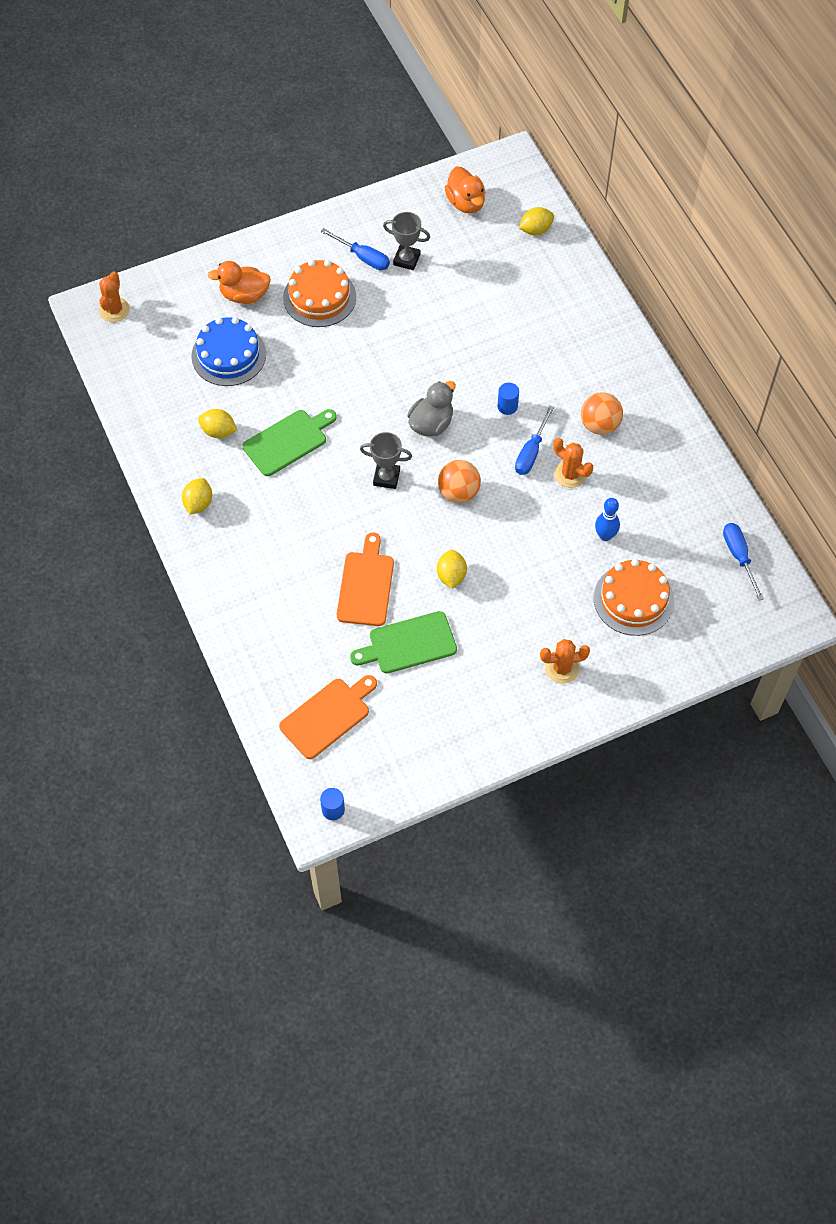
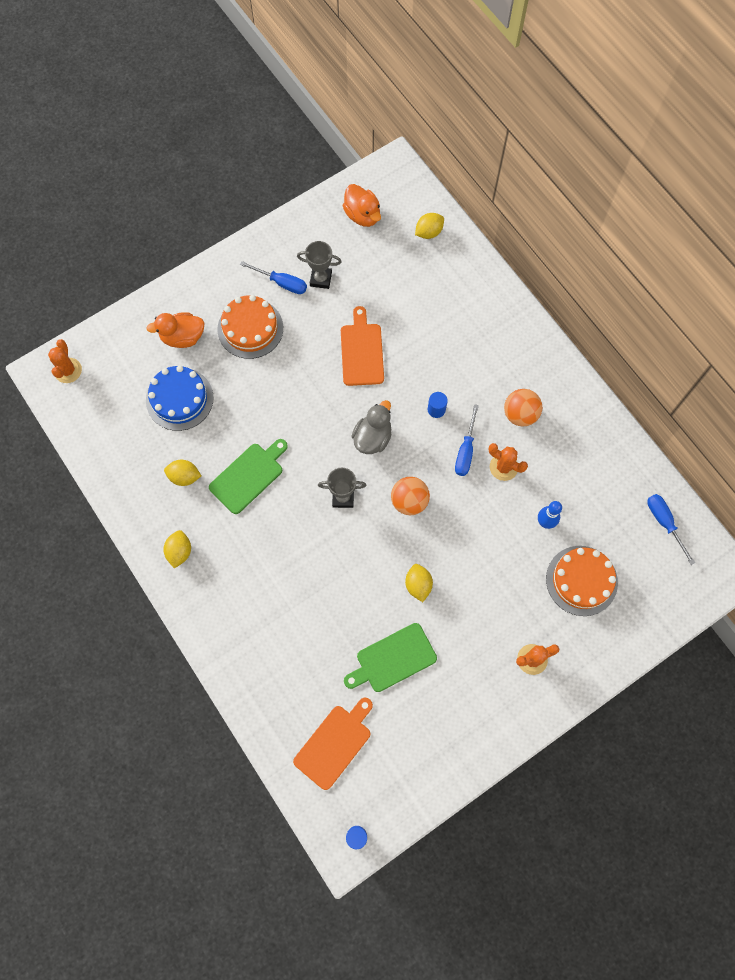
camera: 10 degrees left, 10 degrees up
orange cutting board [337,533,394,626] -> orange cutting board moved to [341,306,384,386]

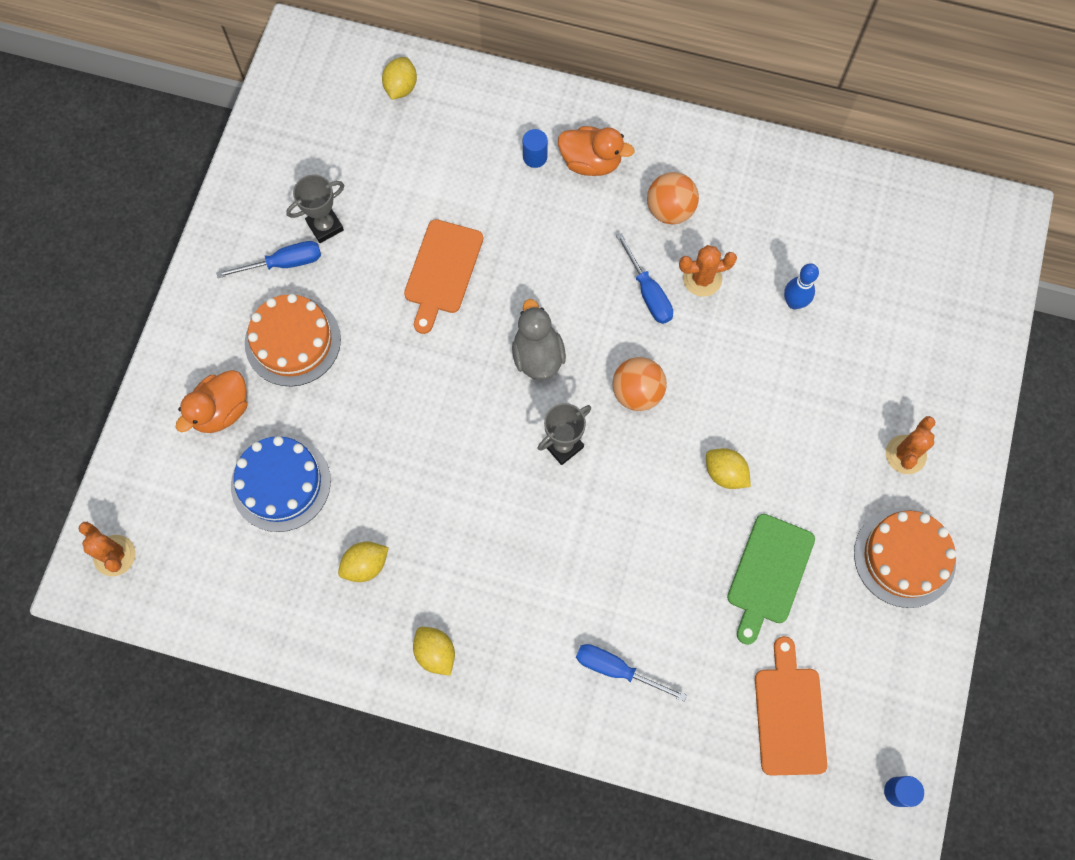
camera: 40 degrees left, 0 degrees up
green cutting board [209,439,288,514] -> none
orange cutting board [341,306,384,386] -> orange cutting board turned 120 degrees counterclockwise [404,219,483,334]
orange duck [343,184,381,227] -> orange duck moved to [558,126,634,176]
blue cylinder [428,392,448,418] -> blue cylinder moved to [523,129,548,168]
orange cake [546,546,618,616] -> orange cake moved to [854,508,956,608]
blue screwdriver [647,494,695,565] -> blue screwdriver moved to [576,644,687,702]

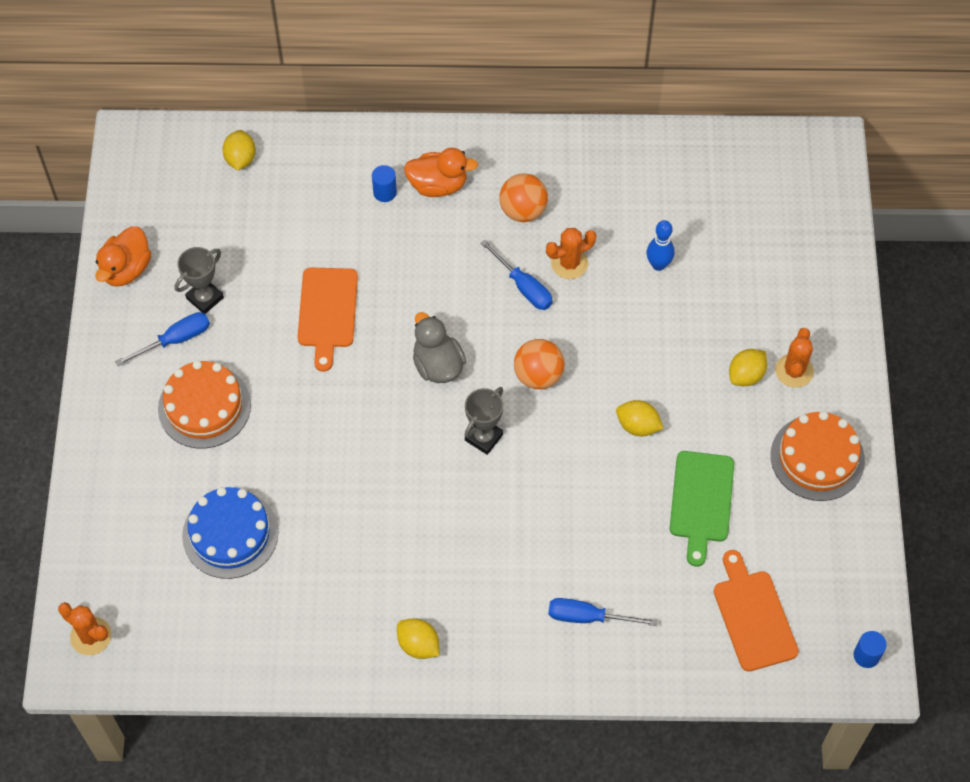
camera: 15 degrees left, 10 degrees down
orange duck [176,370,247,433] -> orange duck moved to [95,226,151,287]
yellow lemon [338,542,389,582] -> yellow lemon moved to [729,349,767,386]

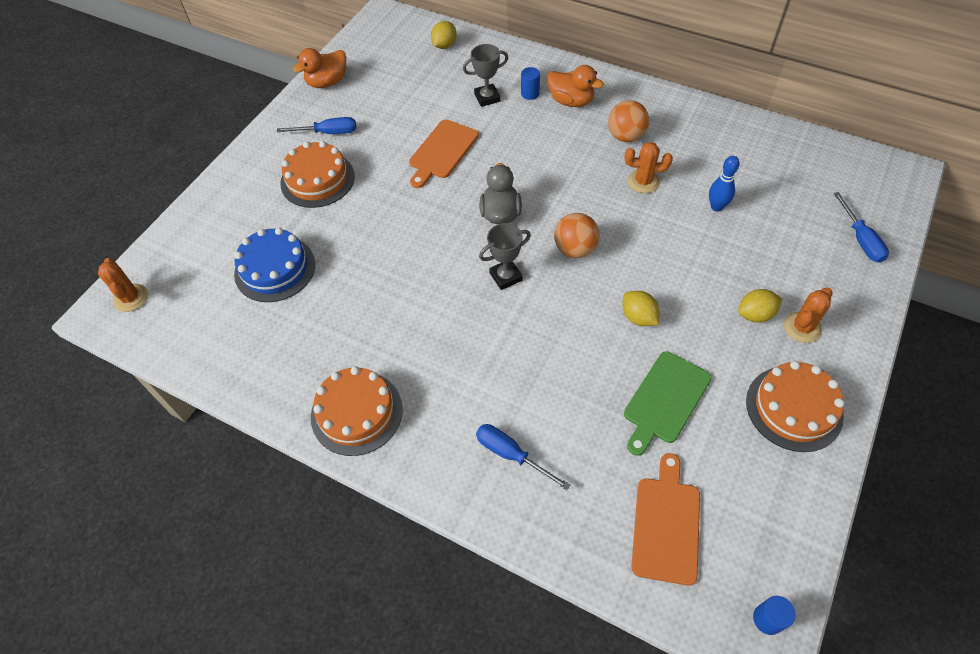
camera: 30 degrees right, 5 degrees down
grey trophy [175,247,224,314] -> grey trophy moved to [463,44,508,107]
yellow lemon [397,618,439,659] -> orange cake [311,366,403,456]
blue screwdriver [481,240,553,310] -> blue screwdriver moved to [834,192,889,263]

